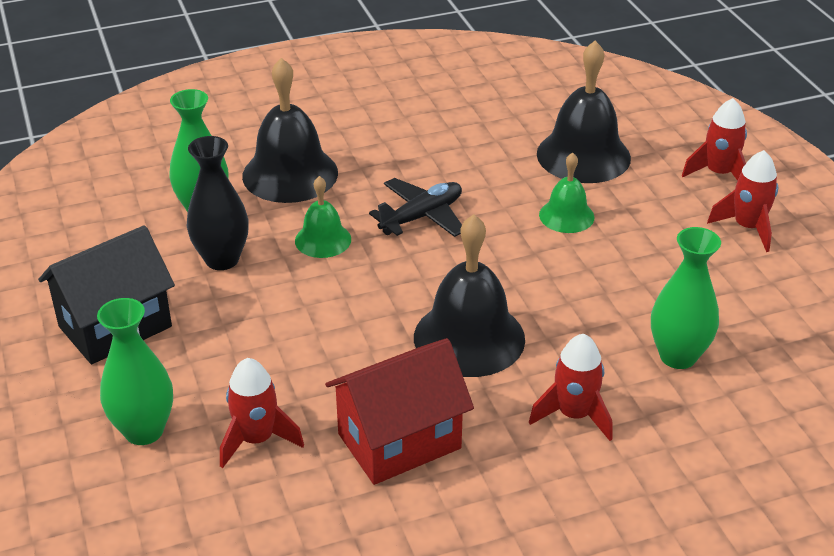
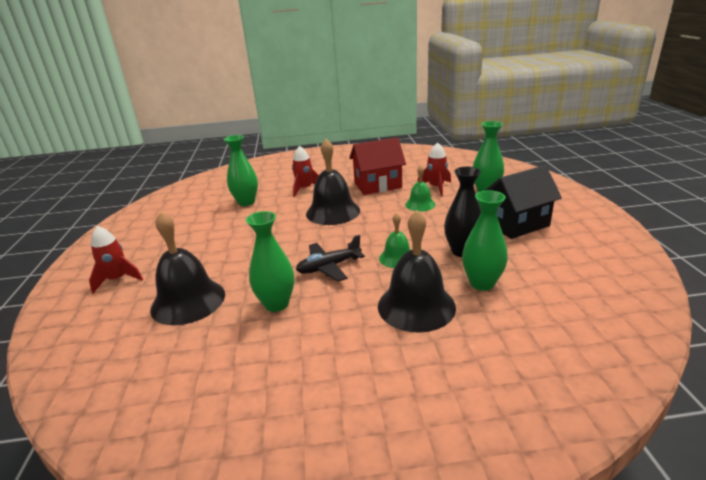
camera: 165 degrees left, 10 degrees down
green bell [539,153,594,233] -> green bell moved to [405,165,436,211]
red rocket [707,150,778,252] -> none
none -> green vase [246,211,294,312]

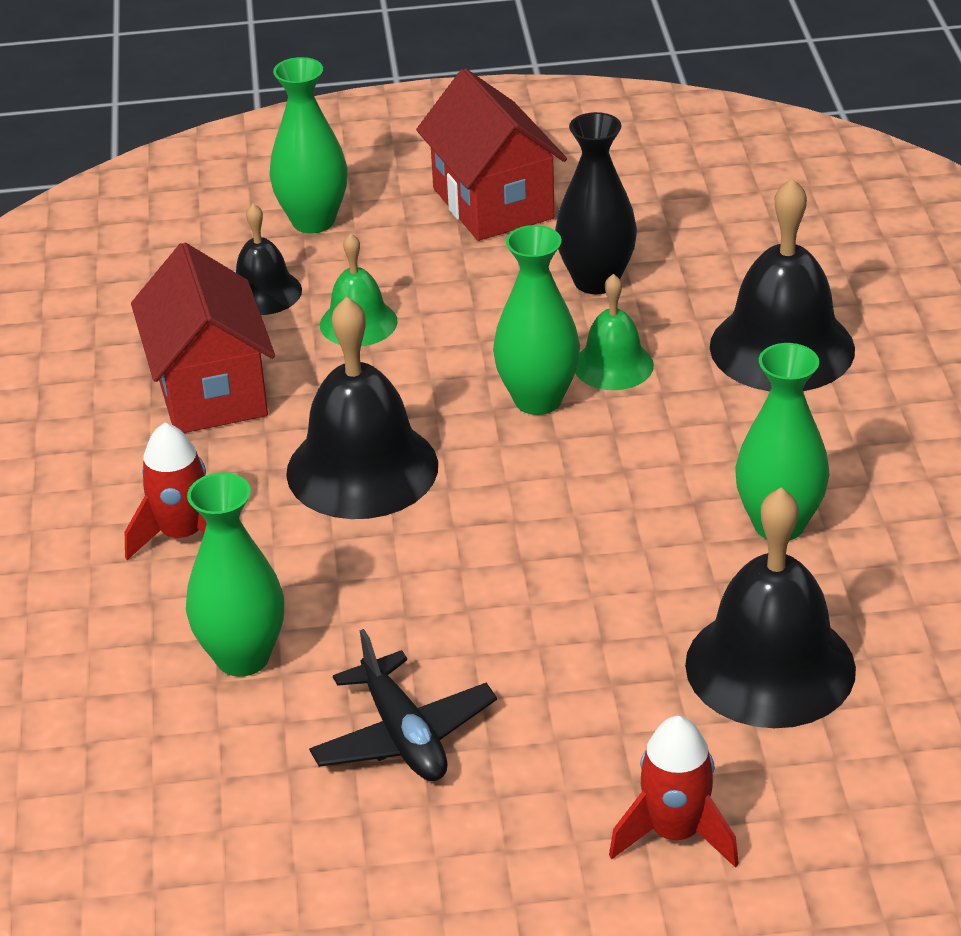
camera: 90 degrees left, 10 degrees up
black plane [296,235,365,282] -> black plane moved to [309,629,497,781]
red rocket [417,142,451,196] -> black bell [236,203,302,315]
green vase [462,190,508,291] -> green vase moved to [493,225,580,415]
black house [484,165,562,239] -> red house [416,68,567,241]

